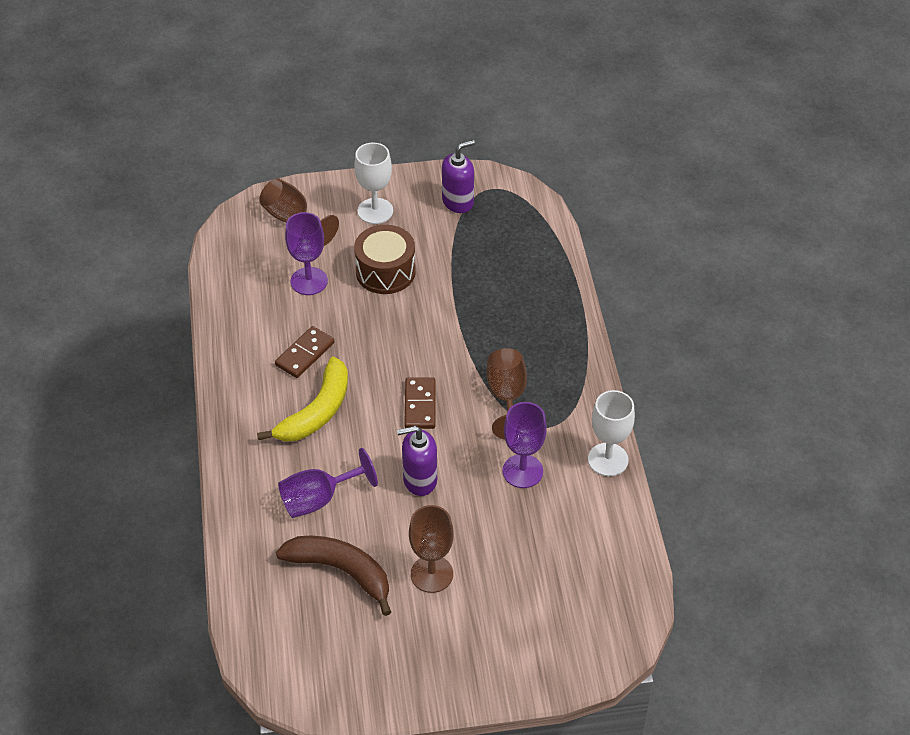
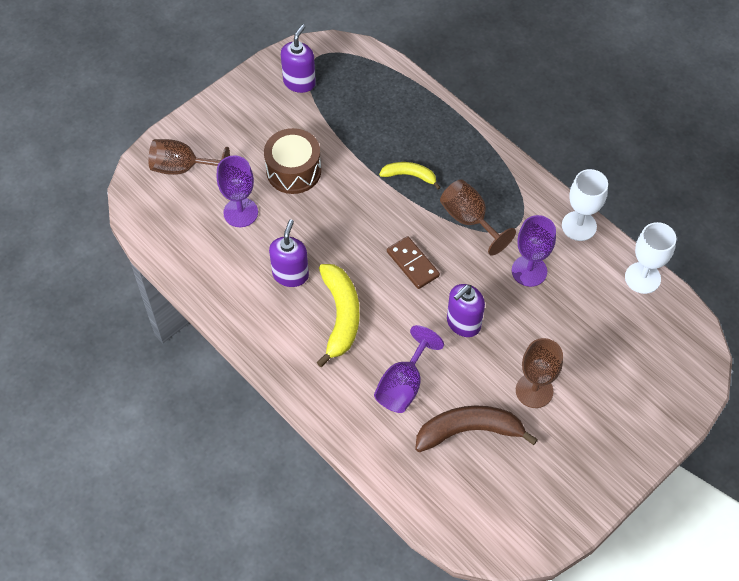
camera: 35 degrees left, 10 degrees up
brown domino [275,326,334,378] -> purple soap dispenser [269,220,309,287]
white goblet [354,142,393,224] -> white goblet moved to [625,222,676,294]
none -> yellow banana [379,162,441,190]

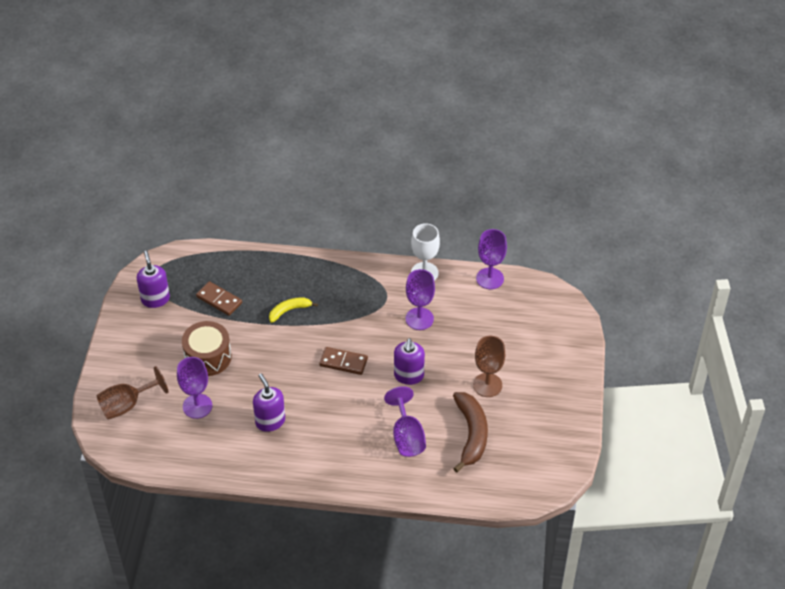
camera: 40 degrees left, 10 degrees down
yellow banana [316,264,359,367] -> none
brown banana [415,405,538,452] -> brown banana turned 135 degrees clockwise [453,392,488,473]
brown goblet [440,179,516,255] -> none
white goblet [625,222,676,294] -> purple goblet [476,229,507,289]
none -> brown domino [196,281,242,316]

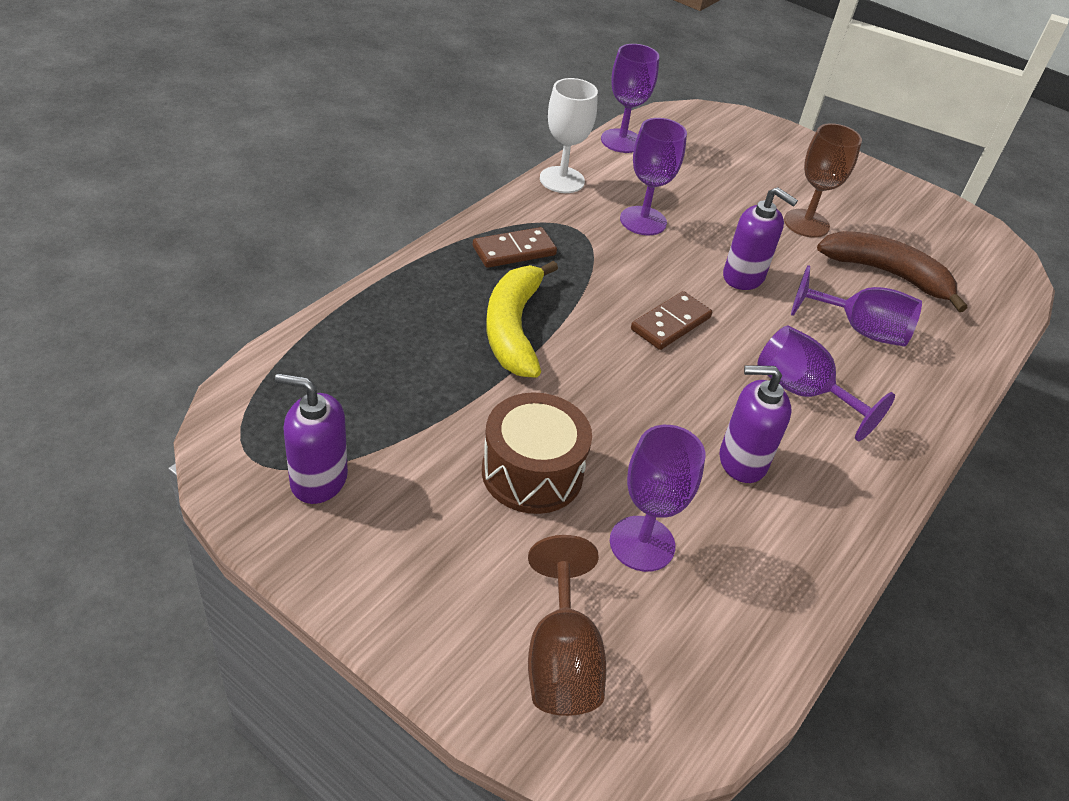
camera: 65 degrees left, 5 degrees down
brown domino [196,281,242,316] -> brown domino moved to [473,227,557,268]
yellow banana [269,297,318,323] -> yellow banana [486,261,558,378], size x1.72
none -> purple goblet [758,325,895,441]

